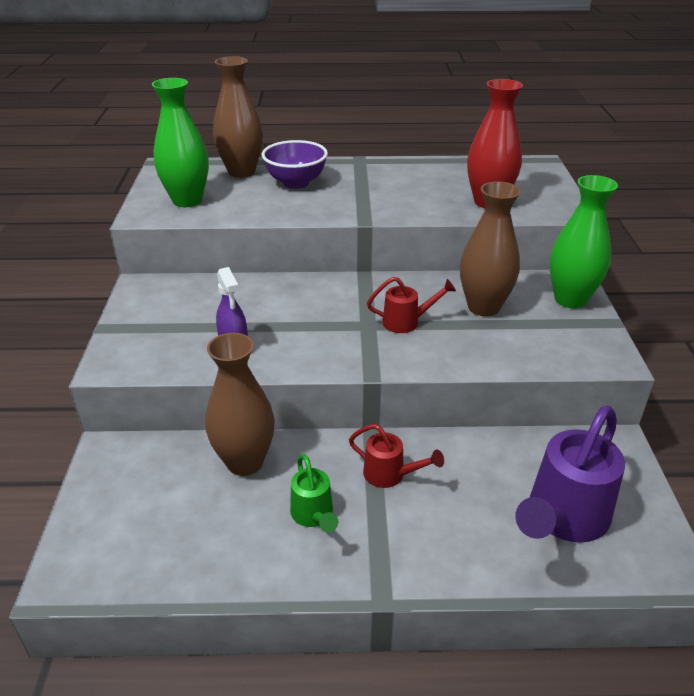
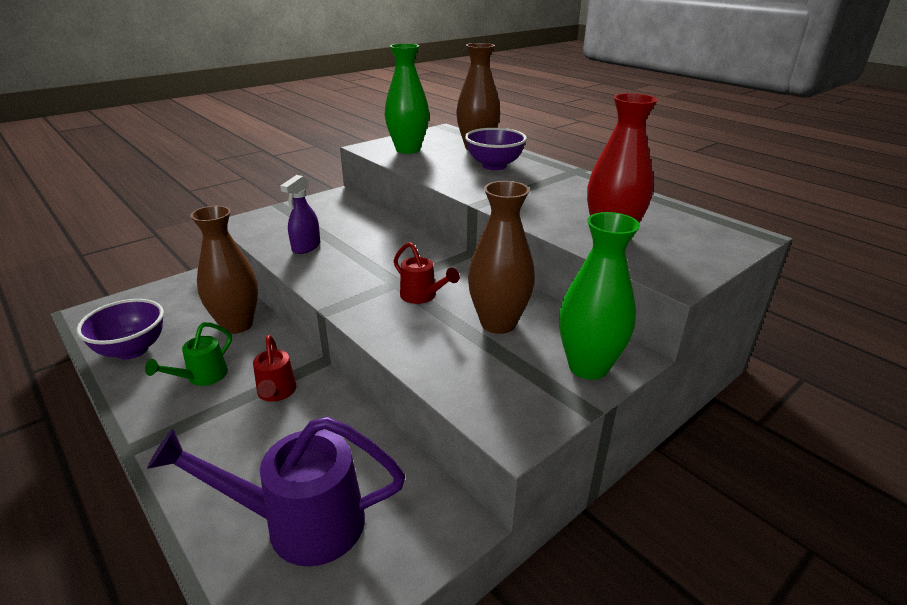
camera: 50 degrees right, 5 degrees down
none -> purple bowl [76,299,164,360]

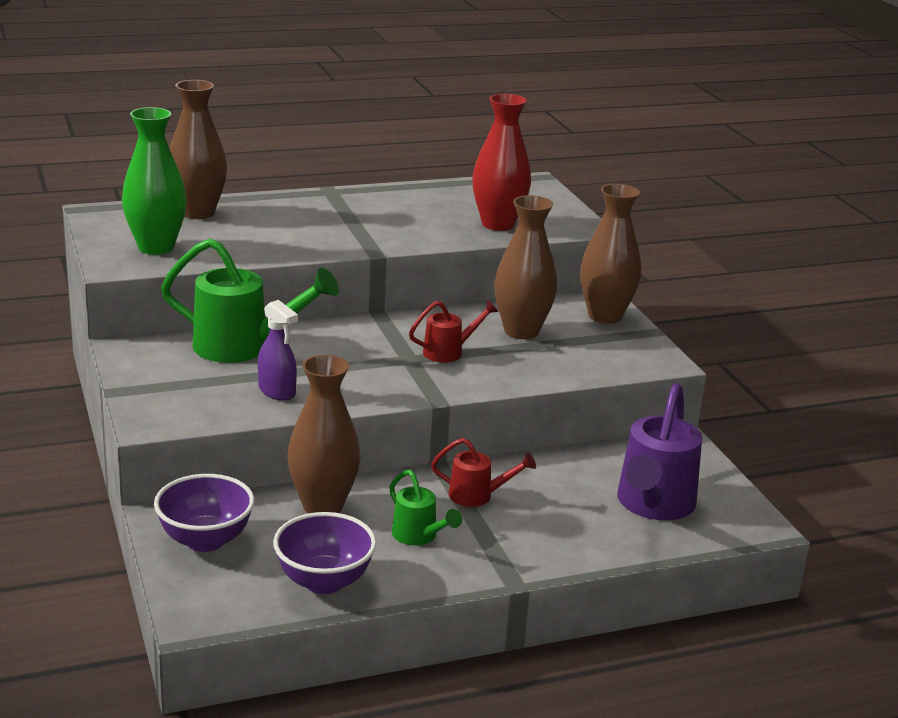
camera: 70 degrees left, 5 degrees down
purple bowl [465,128,527,170] -> purple bowl moved to [154,474,255,552]
green vase [559,212,640,380] -> brown vase [580,184,641,324]
none -> green watering can [161,238,339,363]

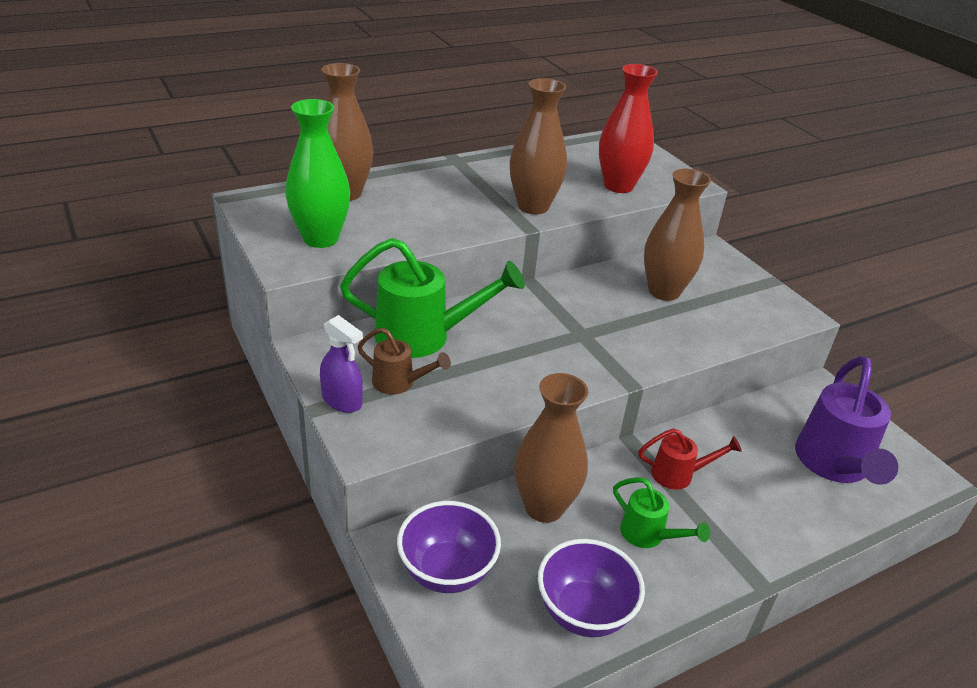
camera: 10 degrees left, 10 degrees up
purple spray bottle [258,300,298,401] -> purple spray bottle moved to [320,315,363,413]
red watering can [409,300,499,363] -> none
brown vase [580,184,641,324] -> brown vase moved to [510,78,567,214]
none -> brown watering can [357,327,451,395]

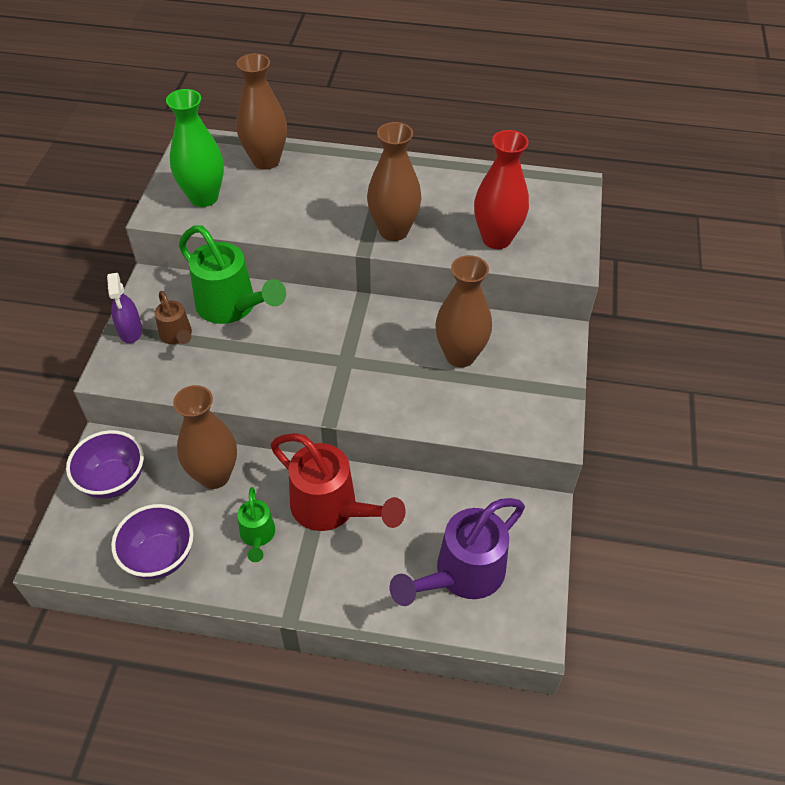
camera: 40 degrees right, 15 degrees up
red watering can [638,428,742,489] -> red watering can [271,433,405,531], size x1.89

